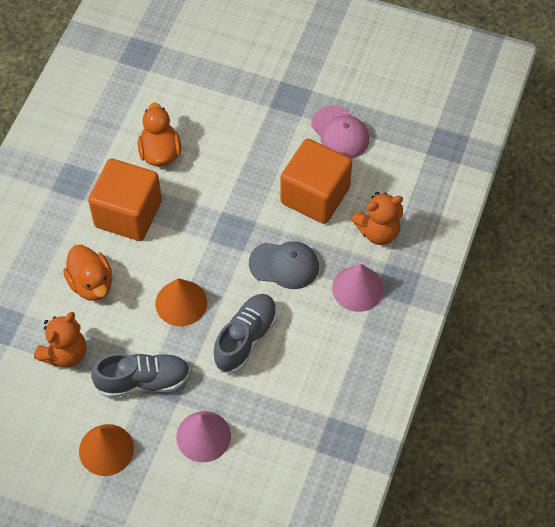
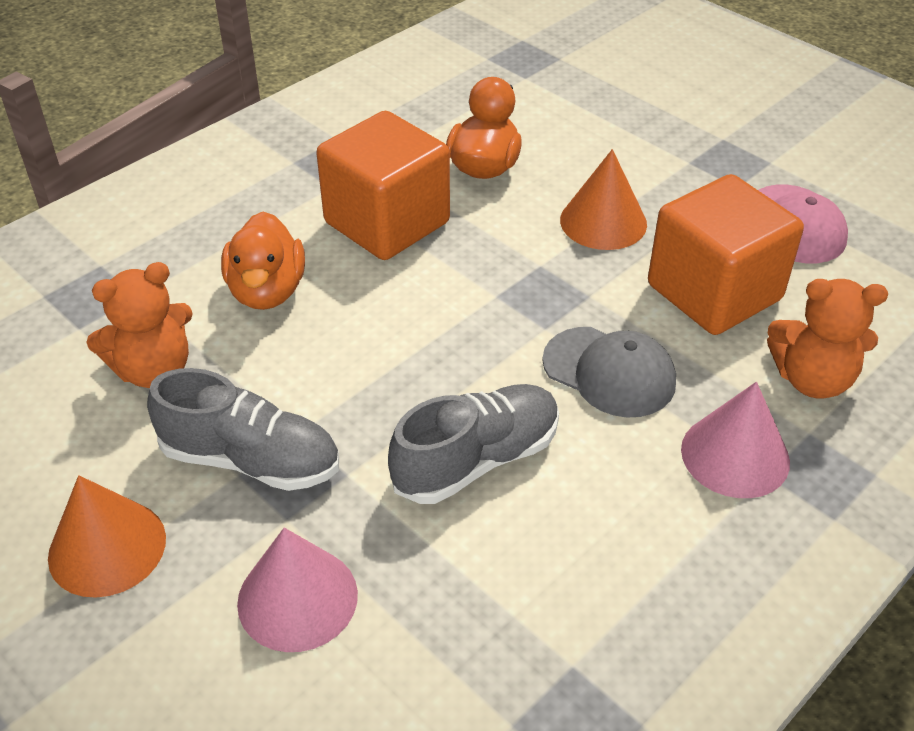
camera: 25 degrees right, 15 degrees down
orange cone [155,278,207,326] -> orange cone moved to [560,149,647,250]

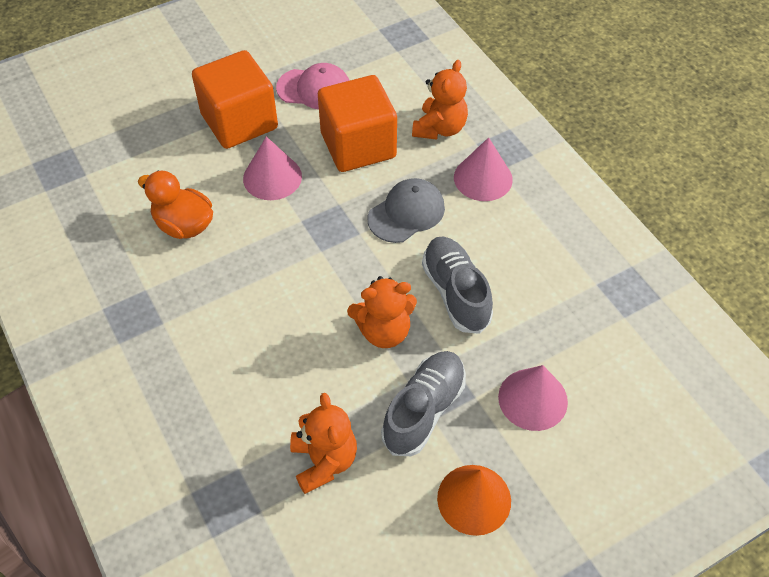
camera: 75 degrees left, 10 degrees up
orange duck [221,212,305,310] -> none
orange cube [316,111,450,260] -> orange cube moved to [192,50,278,149]
orange cone [560,149,647,250] -> pink cone [243,136,302,200]
none -> orange teddy bear [347,276,417,348]

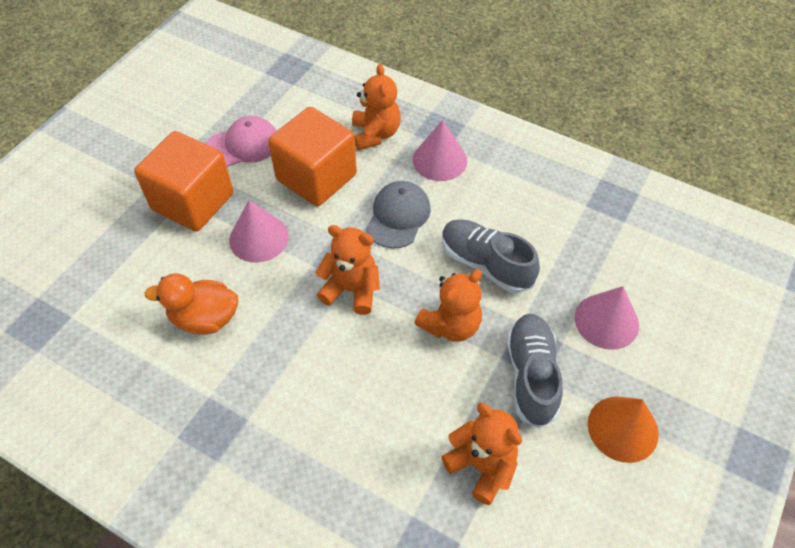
camera: 30 degrees left, 0 degrees up
none -> orange teddy bear [315,225,380,315]

